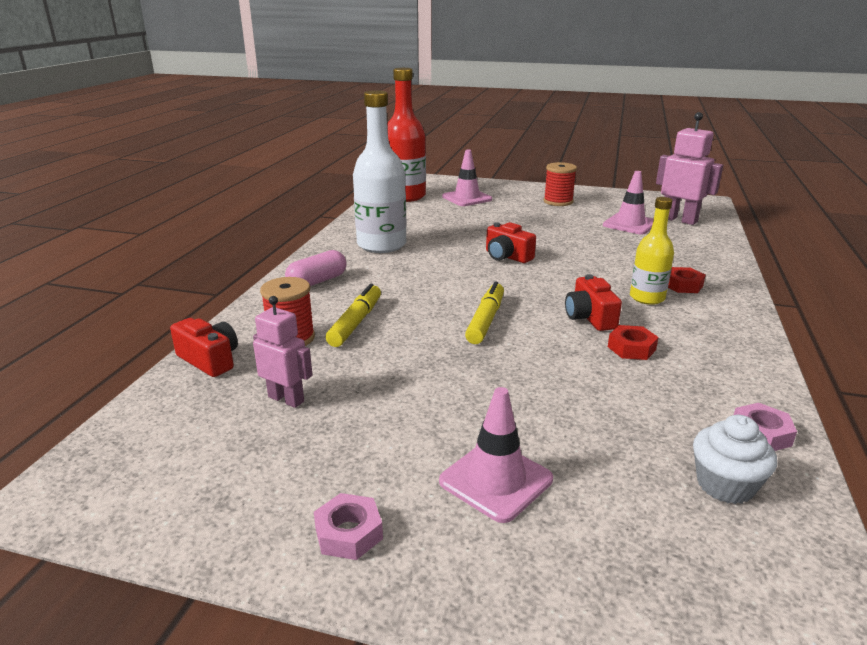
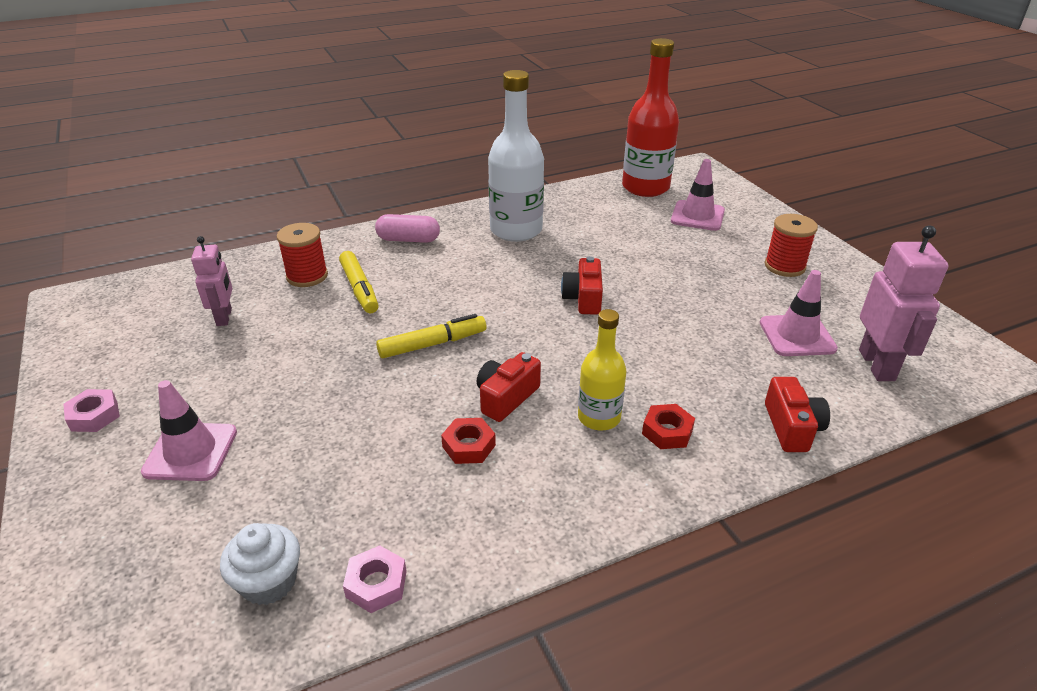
camera: 50 degrees right, 10 degrees up
red camera [170,318,238,377] -> red camera moved to [765,377,830,452]
yellow marker [326,284,381,347] -> yellow marker turned 90 degrees clockwise [339,251,379,313]

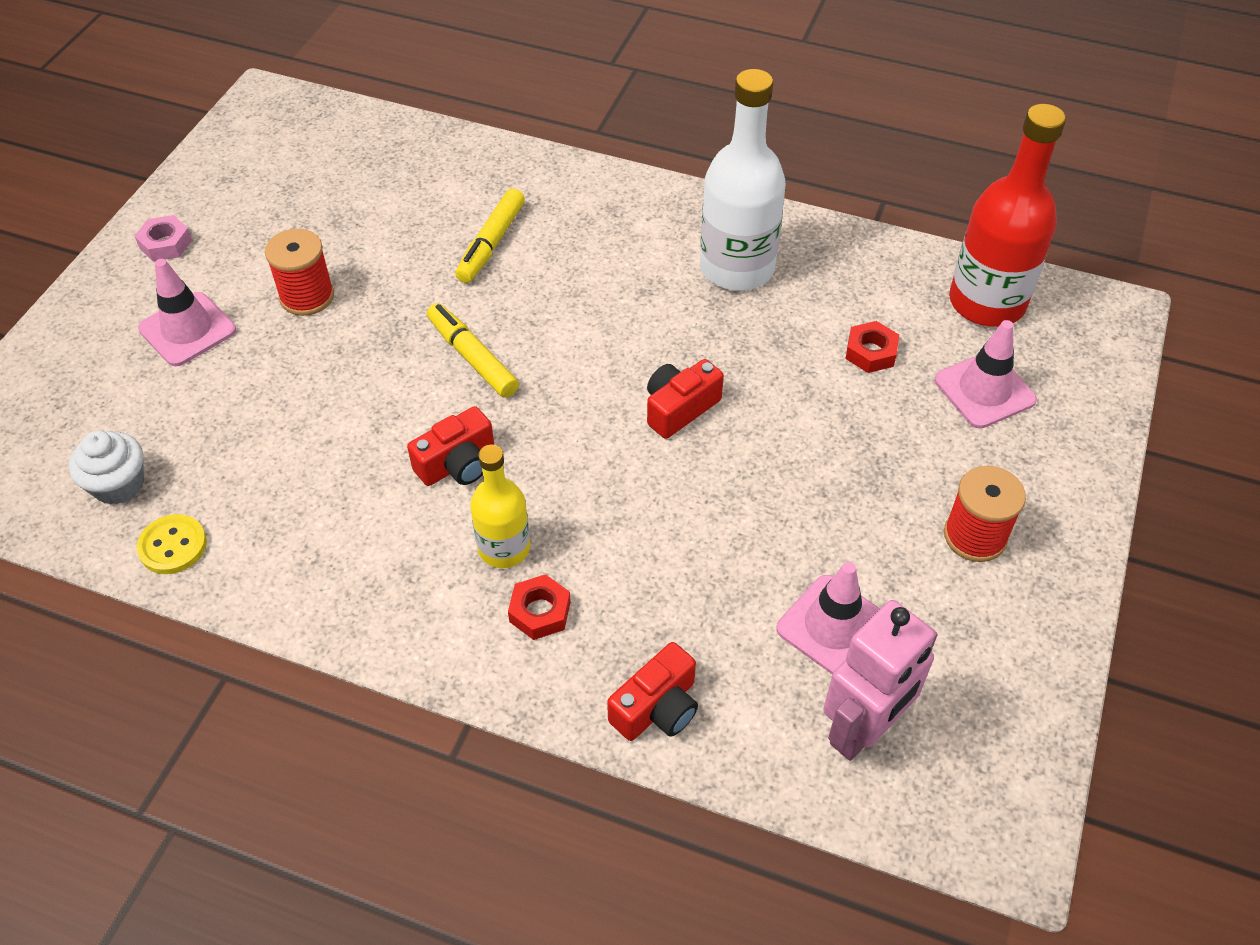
camera: 45 degrees right, 15 degrees up
pink robot [191,236,232,326] -> none
red spool [277,223,328,287] -> red spool moved to [265,229,334,316]
pink nut [343,545,407,613] -> yellow button [136,514,207,574]
pink capsule [375,214,440,243] -> none
yellow marker [376,314,486,358] -> yellow marker turned 150 degrees counterclockwise [427,303,519,398]
red nut [441,418,496,464] -> red nut moved to [846,321,899,373]
red camera [477,352,541,422] -> red camera turned 150 degrees clockwise [407,406,494,486]

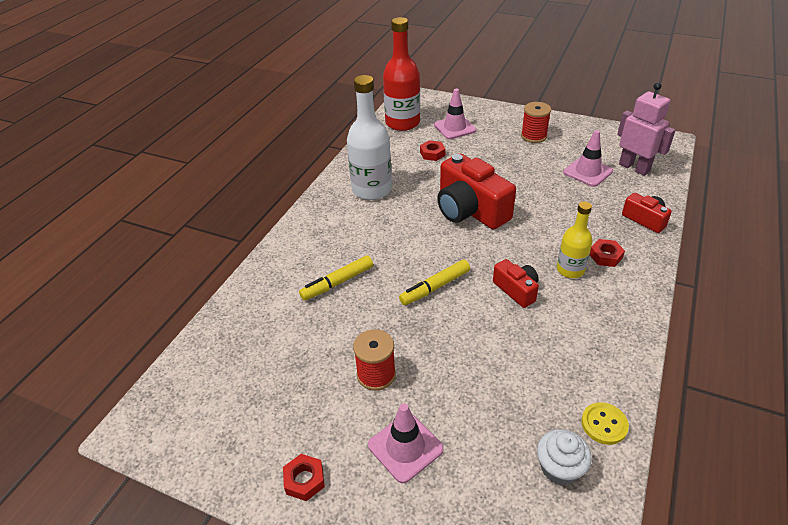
camera: 85 degrees left, 10 degrees down
pink nut [135,215,192,261] -> red nut [283,454,325,501]
yellow marker [455,189,525,283] -> yellow marker turned 120 degrees clockwise [299,255,373,301]
red camera [647,359,724,439] -> red camera [437,154,516,229], size x1.93

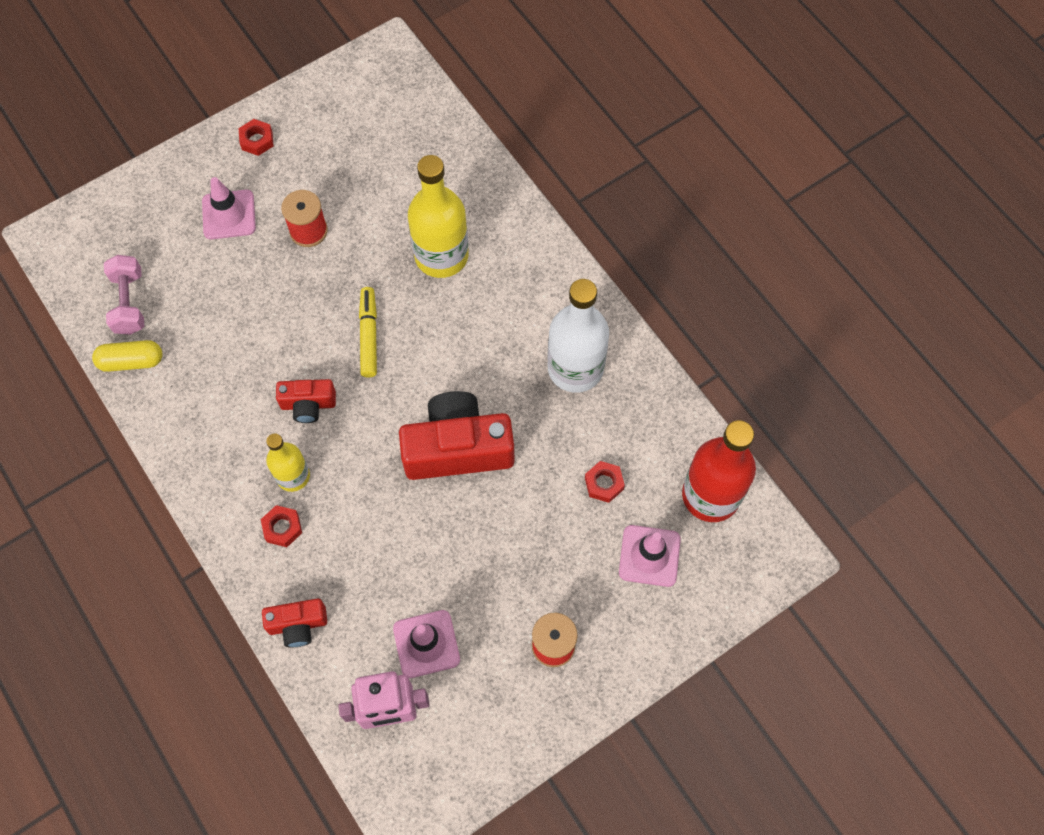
camera: 120 degrees right, 25 degrees up
yellow marker [299,255,373,301] -> yellow bottle [408,155,469,278]
white cupcake [537,429,592,485] -> pink dumbbell [104,255,144,335]
yellow button [581,402,629,445] -> yellow capsule [92,340,163,372]

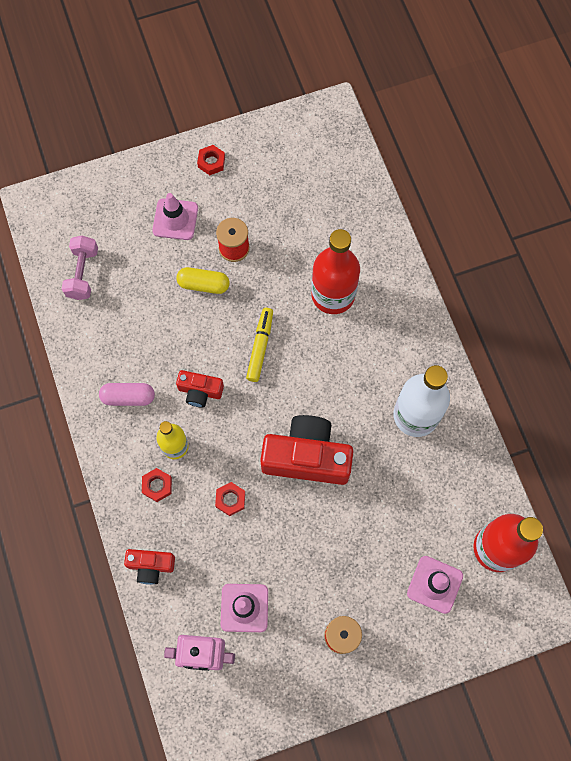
camera: 15 degrees right, 5 degrees up
yellow capsule [92,340,163,372] -> yellow capsule moved to [176,267,230,294]
yellow bottle [408,155,469,278] -> red bottle [311,229,360,314]
red nut [585,461,625,503] -> red nut moved to [215,482,245,516]
none -> pink capsule [99,383,155,406]

